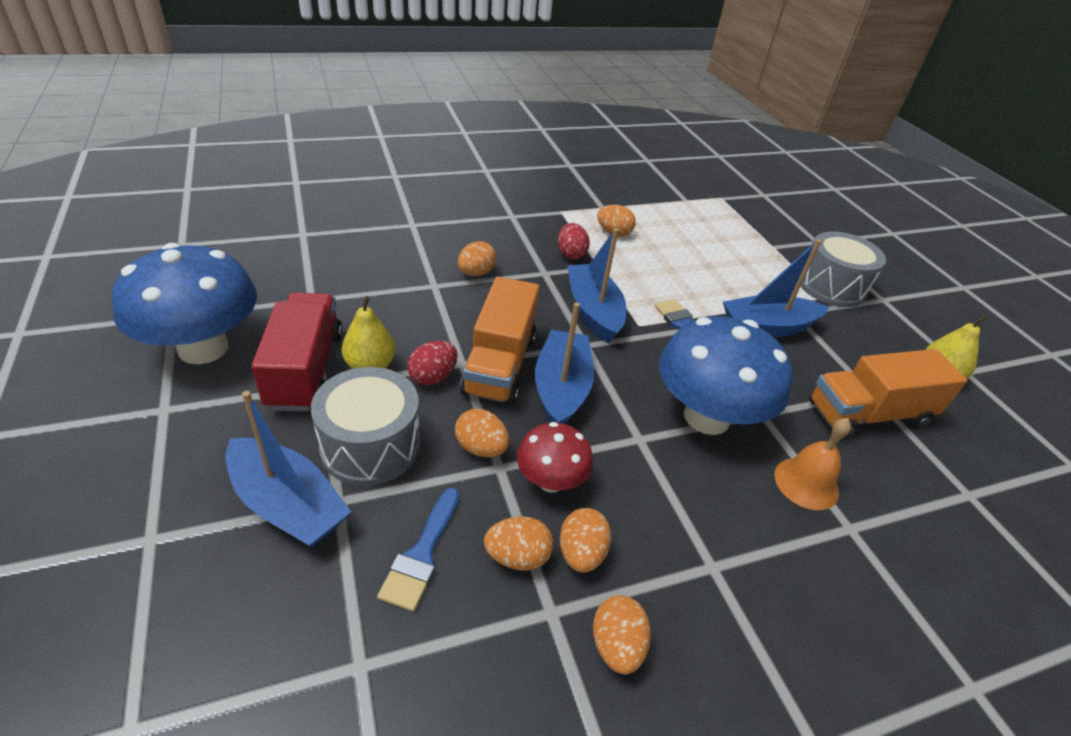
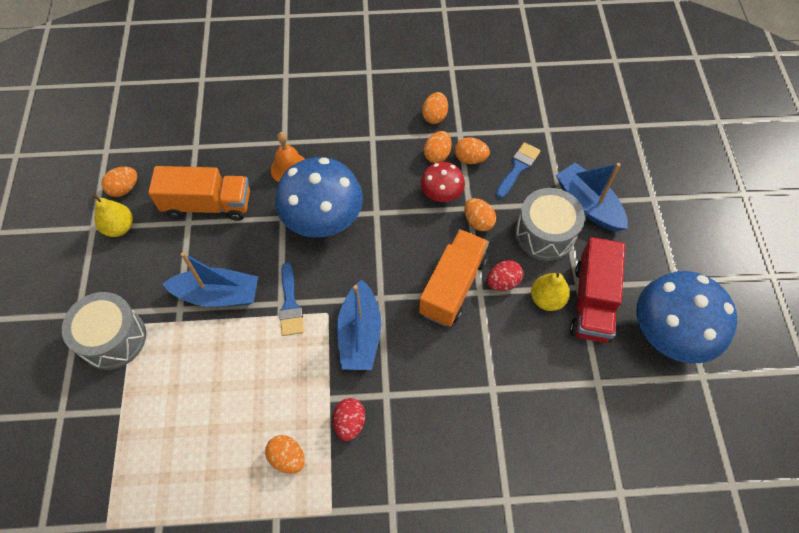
camera: 160 degrees left, 20 degrees up
orange egg [458,241,496,276] -> orange egg moved to [102,167,137,197]
blue boat [535,302,594,424] -> none

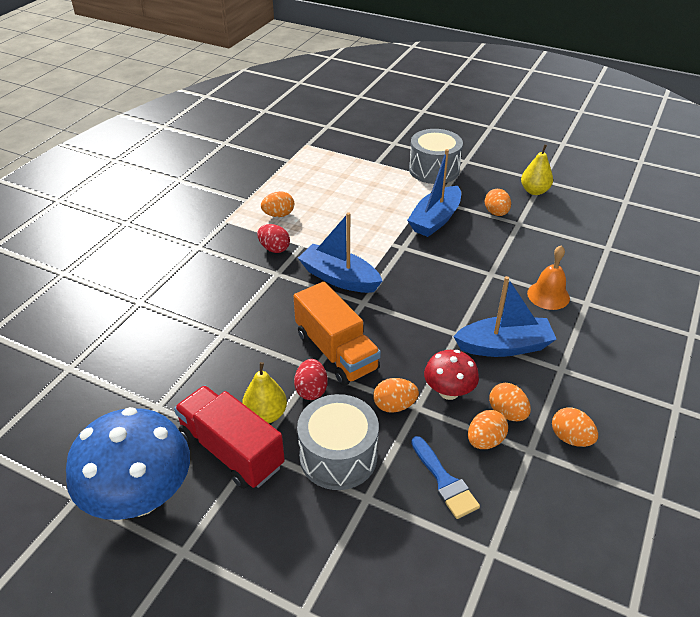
camera: 120 degrees right, 20 degrees down
orange egg [102,167,137,197] -> orange egg moved to [485,189,511,216]
orange truck [148,166,250,221] -> none
blue mushroom [275,157,363,237] -> none
blue brush [279,263,304,336] -> none
blue boat [556,163,628,232] -> blue boat moved to [453,276,557,357]

